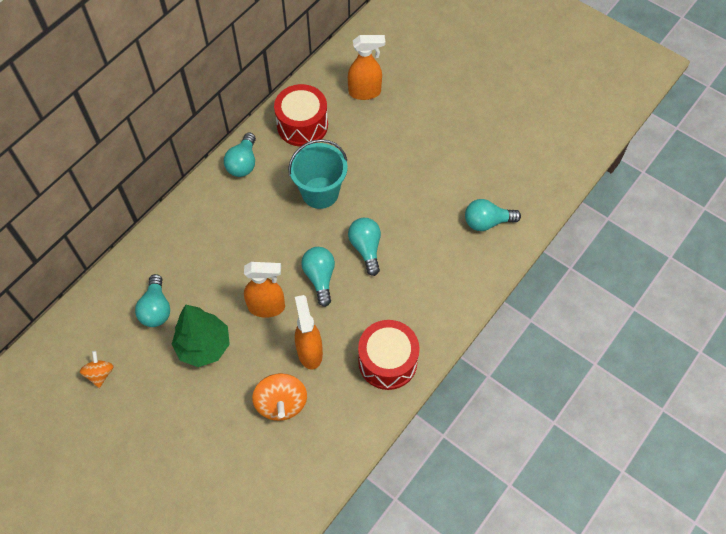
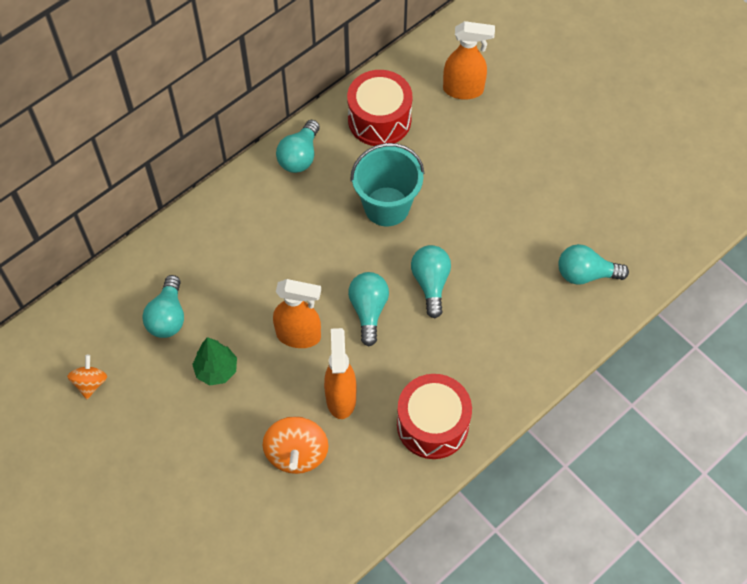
camera: 10 degrees right, 0 degrees up
green tree [172,305,230,367] -> green tree [192,337,237,386], size x0.65

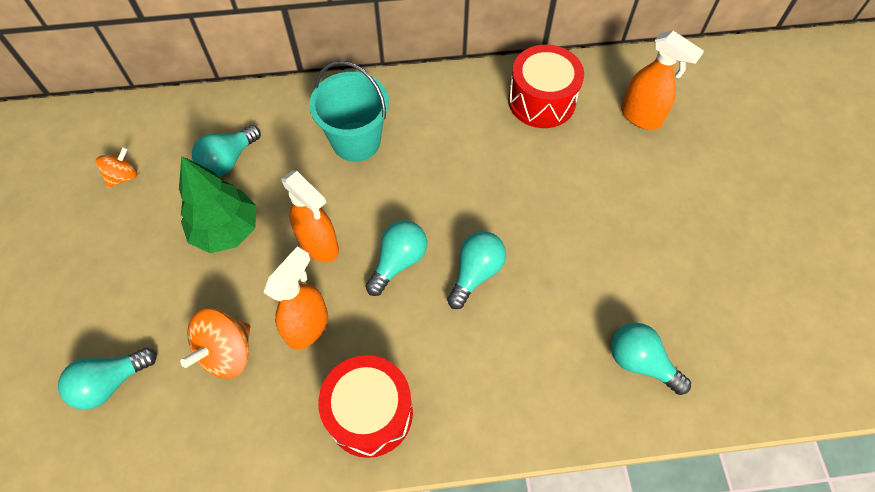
camera: 35 degrees right, 0 degrees up
green tree [192,337,237,386] -> green tree [179,156,257,253], size x1.54
turquoise light bulb [276,120,320,173] -> turquoise light bulb moved to [58,348,157,410]
turquoise bucket [350,143,424,226] -> turquoise bucket moved to [309,61,389,162]

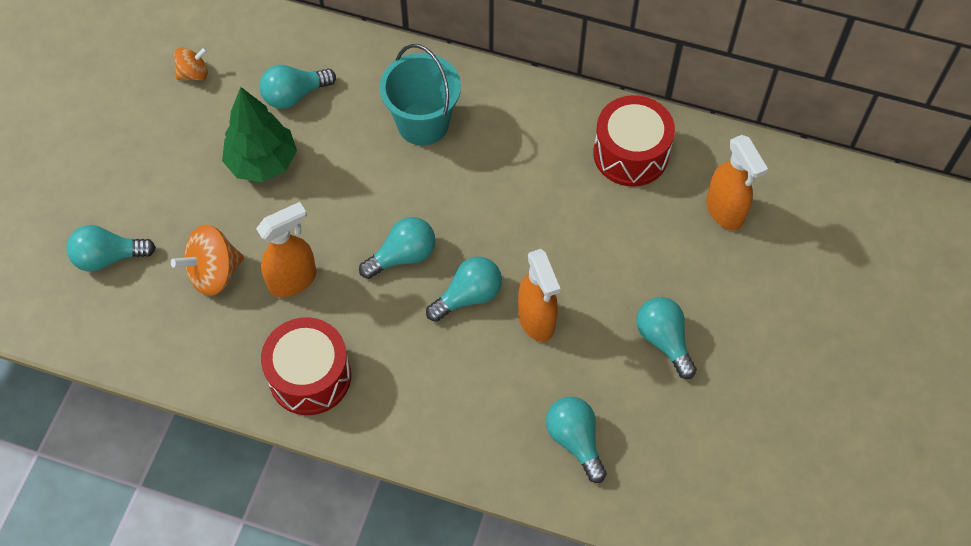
camera: 25 degrees right, 0 degrees up
orange spray bottle [282,170,339,262] -> orange spray bottle moved to [518,249,560,342]
none -> turquoise light bulb [636,297,697,379]

